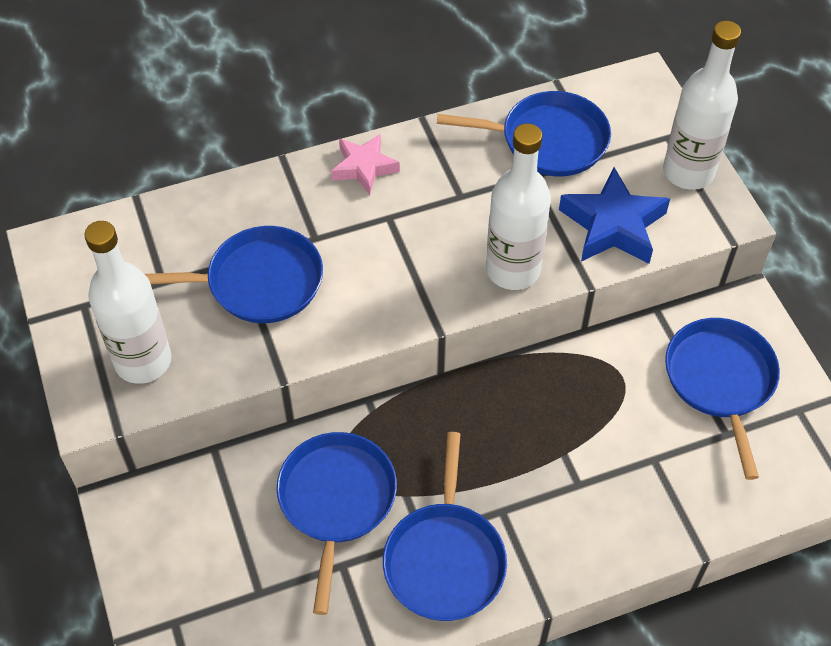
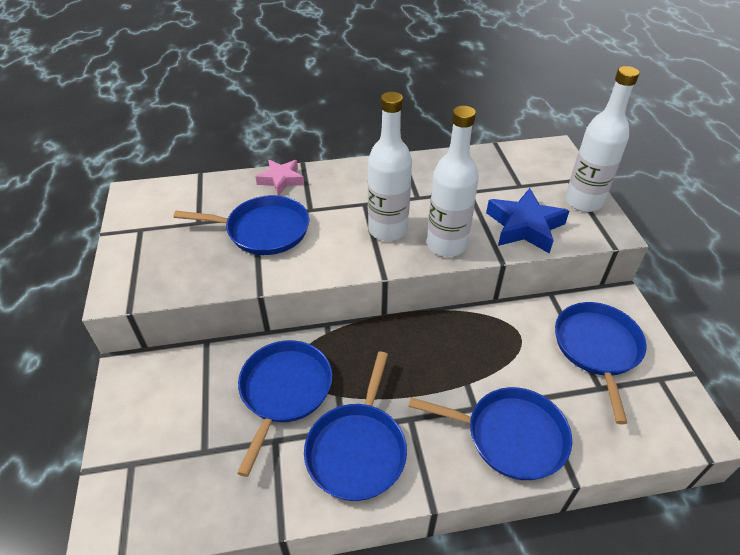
camera: 10 degrees right, 10 degrees down
white bottle [84,221,171,384] -> white bottle moved to [368,92,412,241]
pink star [331,134,400,195] -> pink star moved to [255,160,304,196]
blue pan [437,91,611,176] -> blue pan moved to [408,387,572,480]

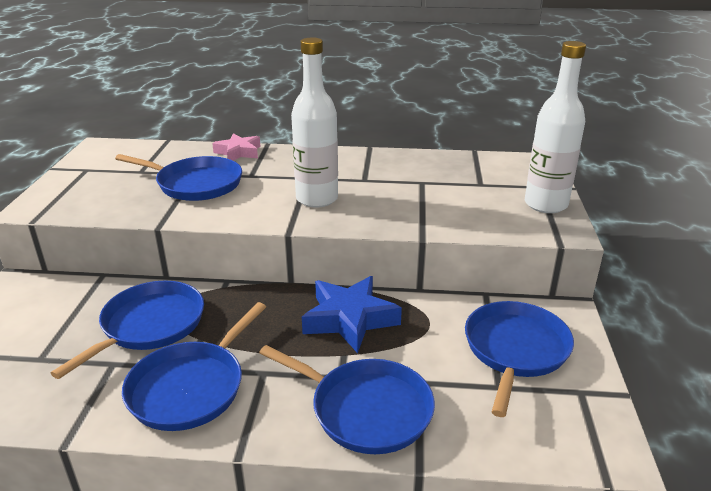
camera: 15 degrees right, 15 degrees down
white bottle [427,106,479,257] -> none
blue star [486,188,569,254] -> blue star moved to [302,276,402,353]

